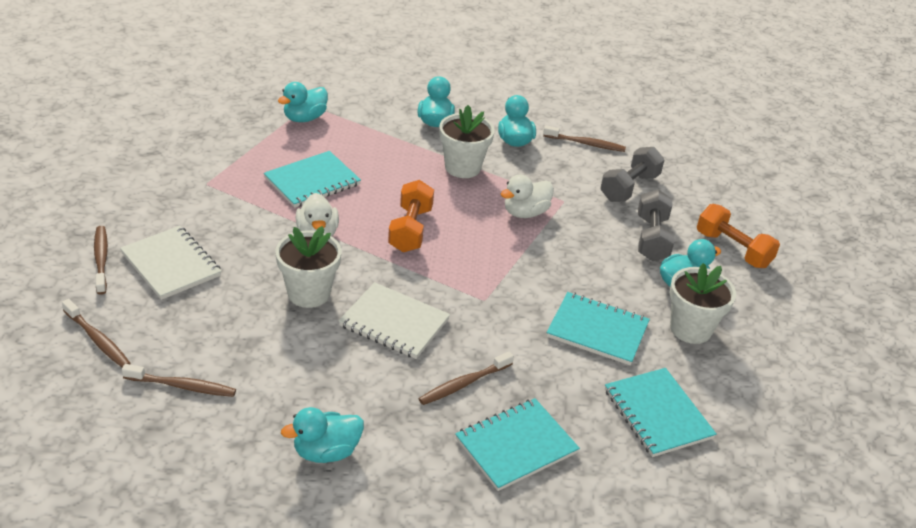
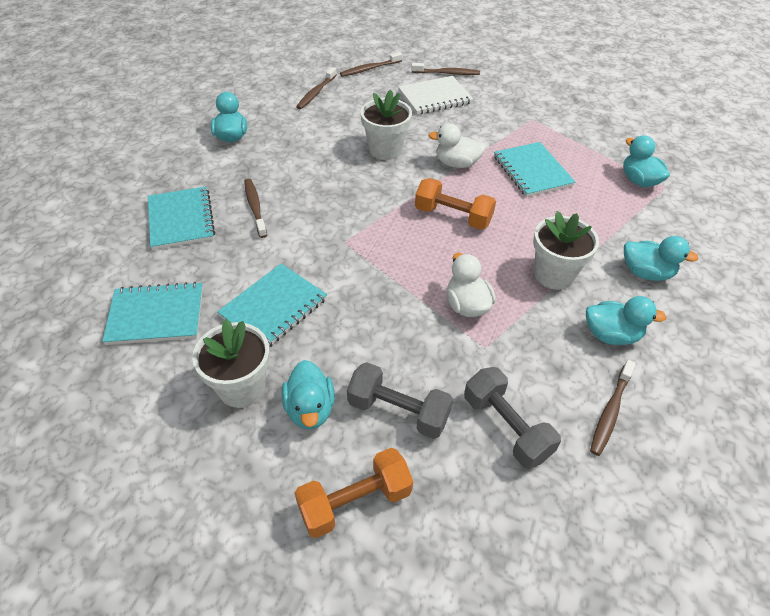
camera: 110 degrees right, 10 degrees up
white notebook [339,282,450,359] -> none

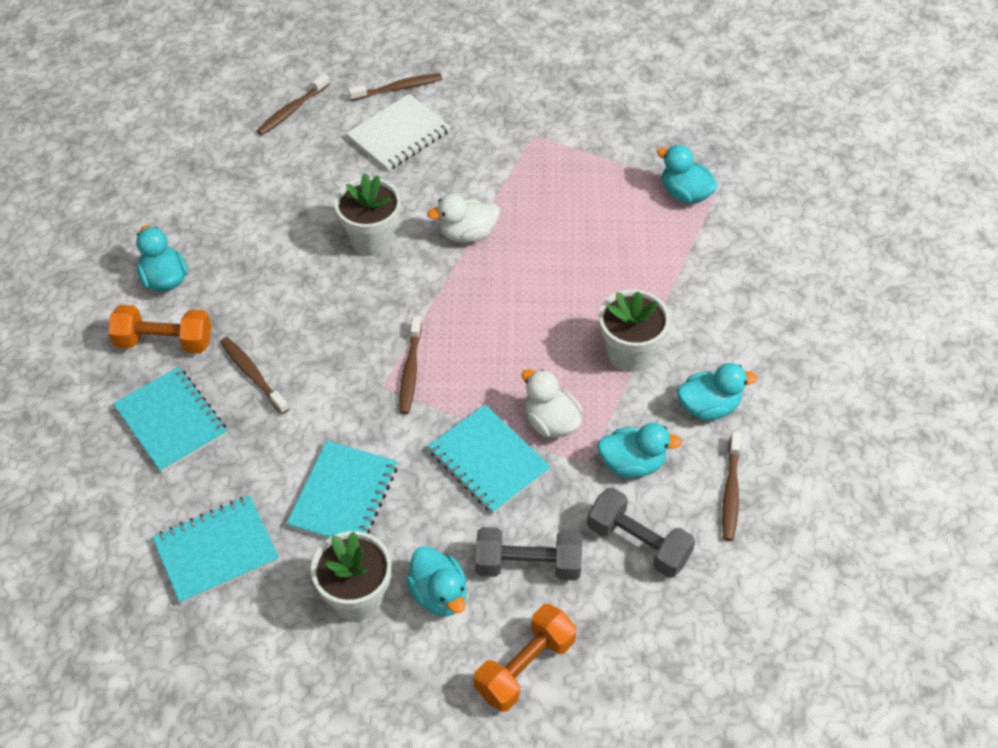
camera: 20 degrees left, 5 degrees up
brown toothbrush [296,67,337,109] -> brown toothbrush moved to [399,316,422,414]
orange dumbbell [415,178,496,230] -> orange dumbbell moved to [108,305,211,353]
turquoise notebook [494,142,575,197] -> turquoise notebook moved to [428,404,551,514]
turquoise duck [624,236,699,281] -> turquoise duck moved to [597,423,682,478]

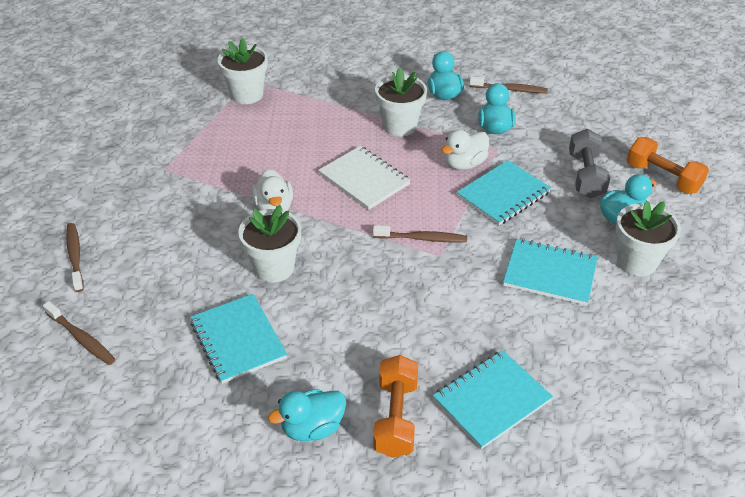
camera: 90 degrees left, 10 degrees down
turquoise notebook [152,495,279,604] -> turquoise notebook moved to [190,294,287,384]
brown toothbrush [220,337,289,414] -> none
white notebook [346,94,451,171] -> white notebook moved to [318,146,411,210]
grey dumbbell [587,488,695,578] -> none
turquoise duck [657,145,718,204] -> white flower pot [218,38,268,104]

